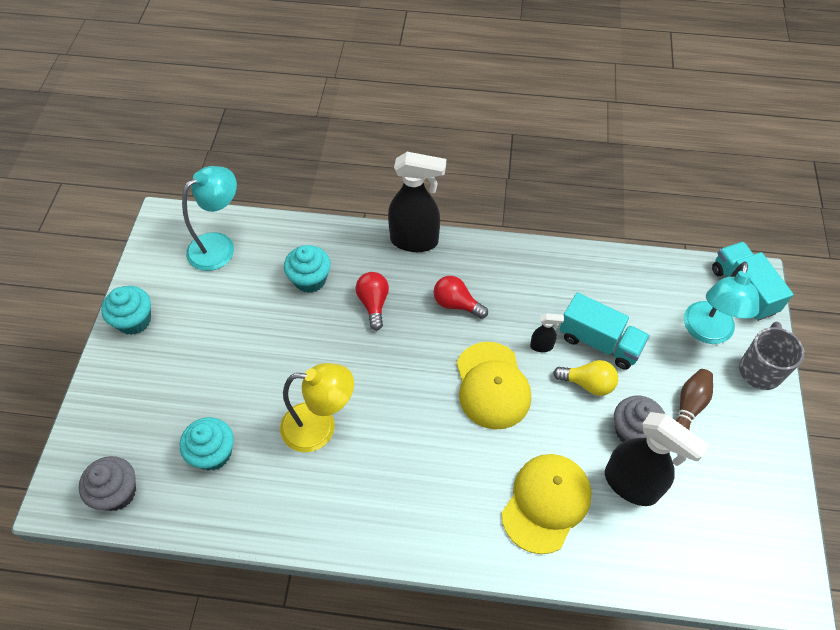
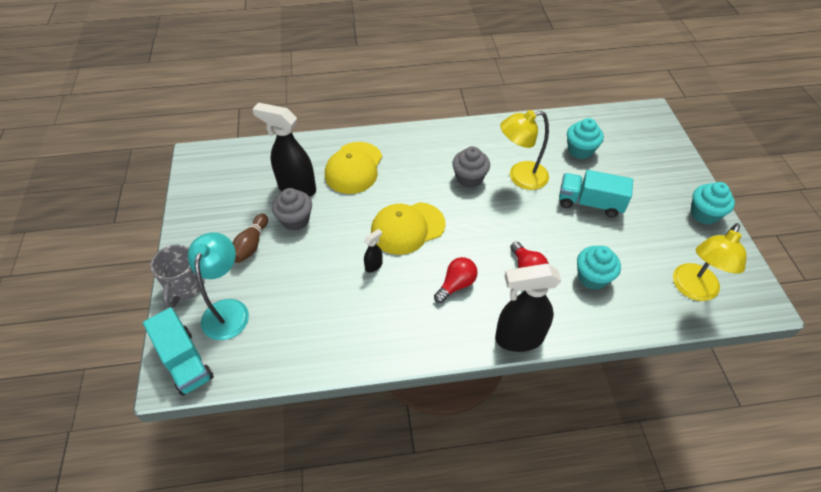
camera: 165 degrees right, 5 degrees down
grey cupcake [79,456,136,511] -> grey cupcake moved to [452,146,490,188]
turquoise lamp [182,166,237,271] -> yellow lamp [673,223,747,301]
red light bulb [434,276,488,319] -> red light bulb turned 60 degrees counterclockwise [434,257,478,303]
yellow cap [457,342,531,430] -> yellow cap turned 90 degrees counterclockwise [371,202,446,255]
black spray bottle [530,313,564,352] -> black spray bottle turned 150 degrees clockwise [364,229,383,272]
yellow light bulb [553,360,618,396] -> none
turquoise truck [559,293,650,370] -> turquoise truck moved to [559,170,633,218]

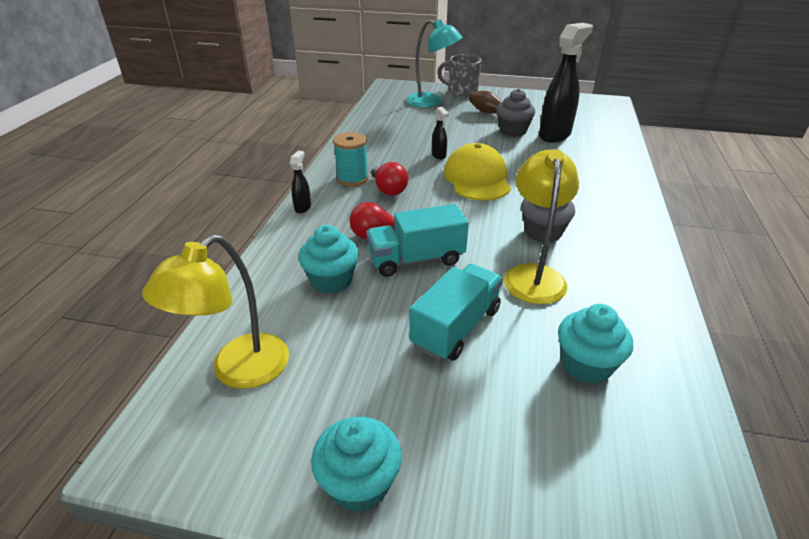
camera: 110 degrees right, 15 degrees down
turquoise truck [143,307,214,396] -> turquoise truck moved to [366,204,469,277]
yellow cap [325,142,382,194] -> none
black spray bottle [495,264,561,352] -> black spray bottle [290,151,311,213], size x0.44
yellow lamp [673,223,747,301] -> yellow lamp turned 105 degrees counterclockwise [142,234,289,389]
none -> turquoise spool [333,132,369,186]

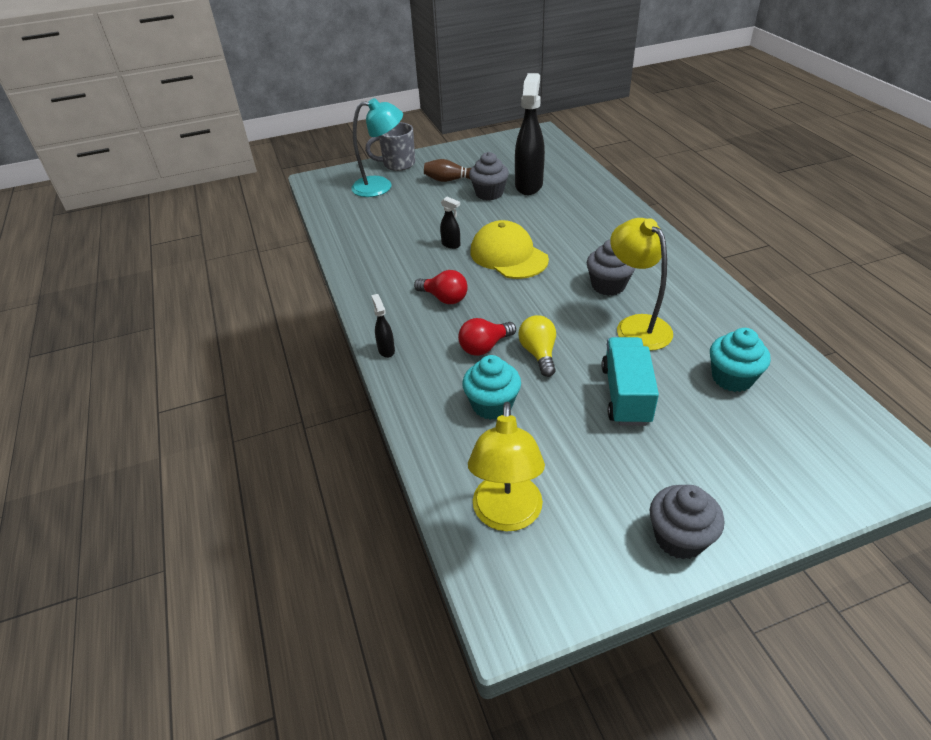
camera: 30 degrees left, 5 degrees up
turquoise cupcake [311,417,402,512] -> grey cupcake [650,485,724,560]
turquoise spool [333,132,369,186] -> none
turquoise truck [366,204,469,277] -> yellow light bulb [518,315,556,377]

